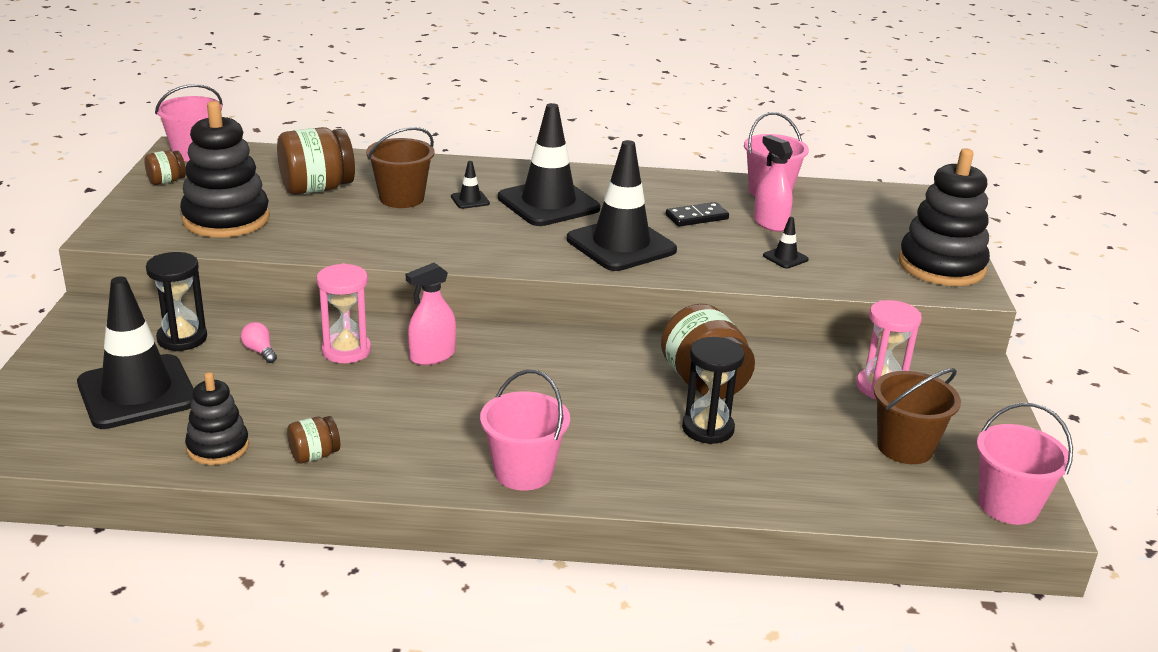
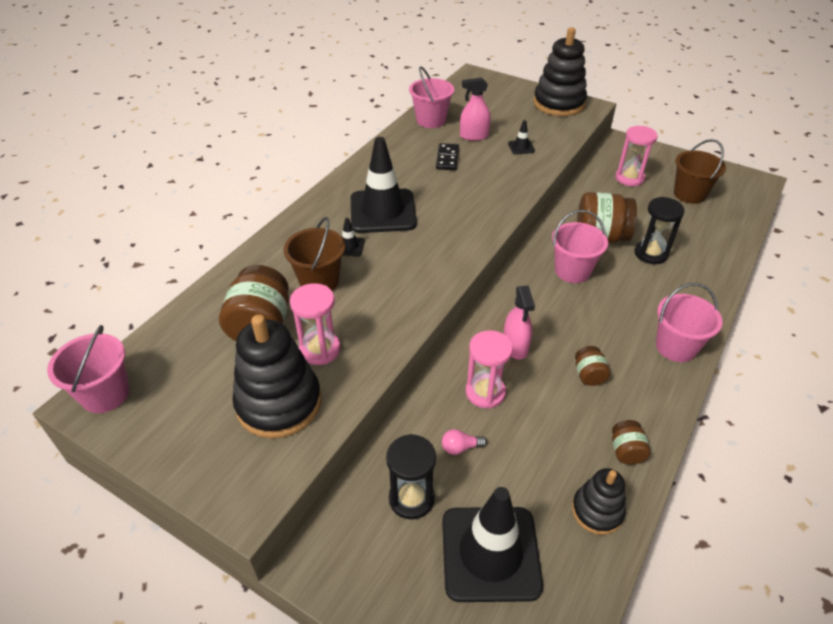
camera: 60 degrees left, 15 degrees up
brown jar [144,150,186,185] -> brown jar moved to [575,346,610,386]
black traffic cone [567,140,677,271] -> none
pink bucket [977,403,1073,525] -> pink bucket moved to [552,210,608,283]
none -> pink hourglass [290,283,341,365]

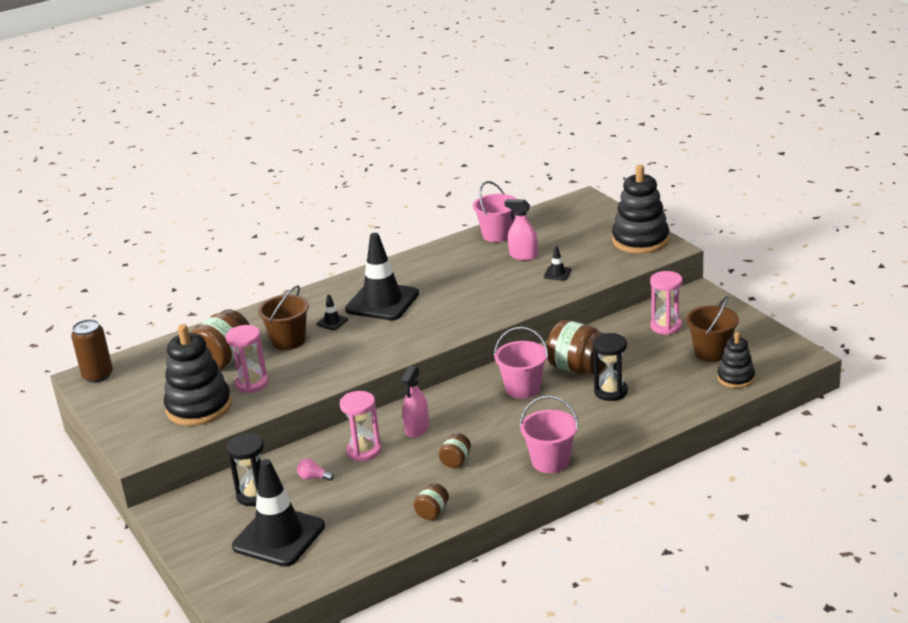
camera: 30 degrees right, 15 degrees down
pink bucket [47,325,129,413] -> brown can [71,319,113,383]
black domino [436,143,459,170] -> none
black stacking toy [572,468,626,535] -> black stacking toy moved to [717,332,755,388]

